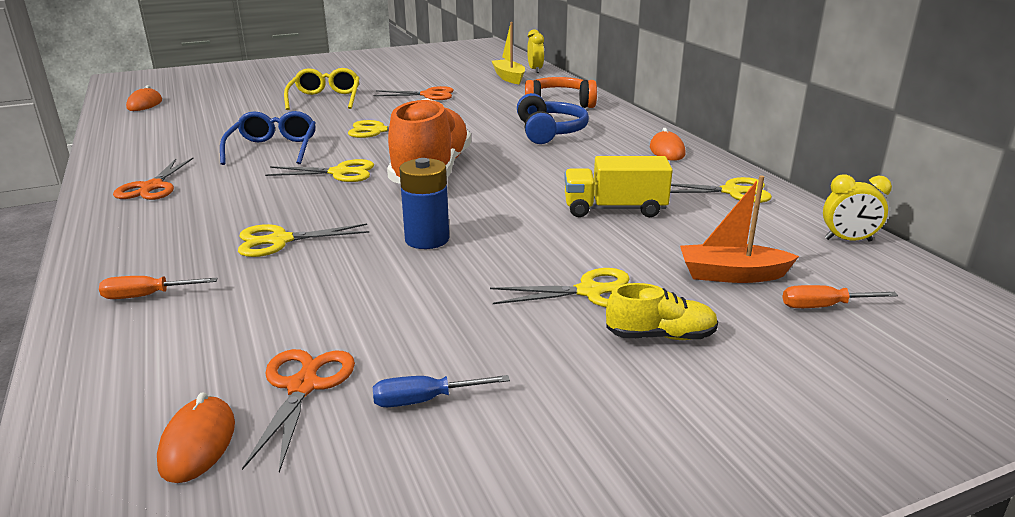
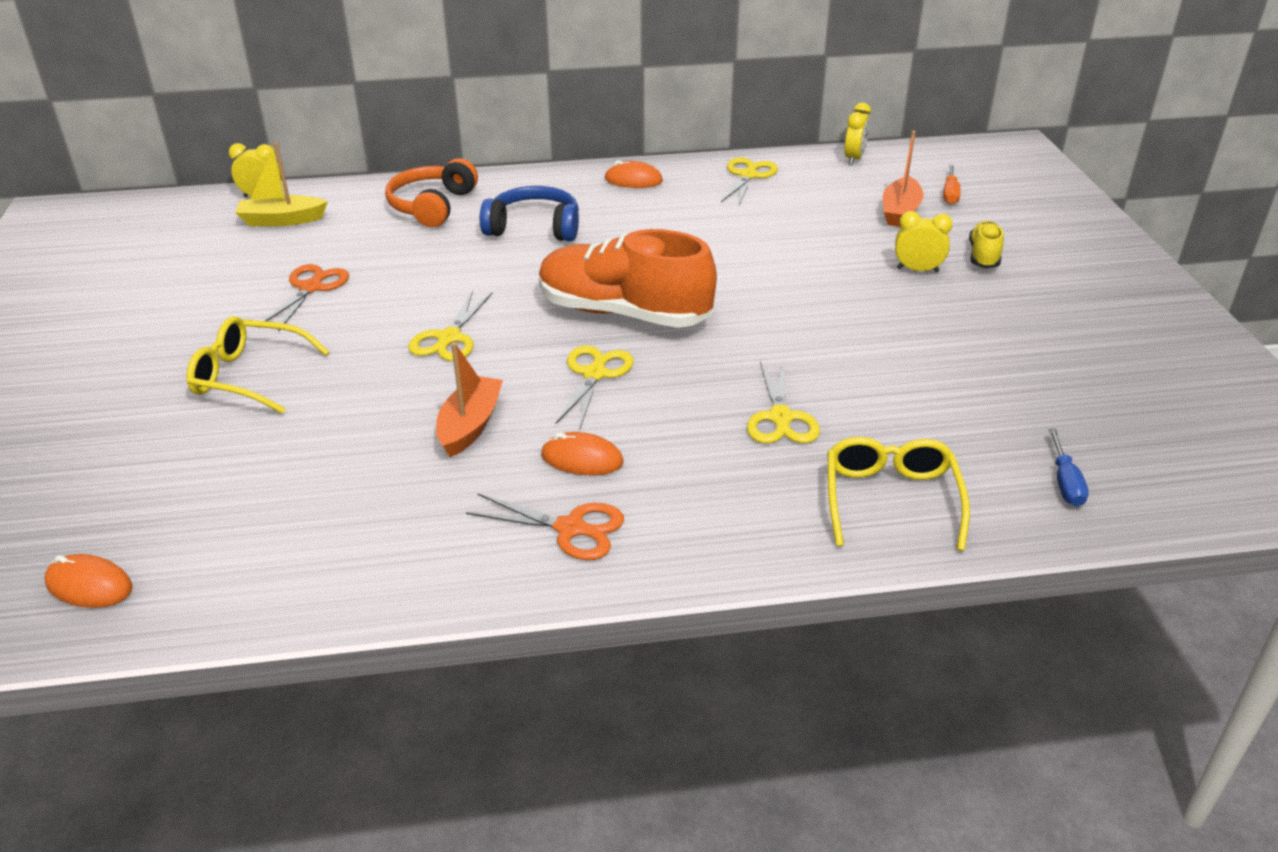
camera: 75 degrees left, 10 degrees up
orange screwdriver [99,276,218,299] -> yellow glasses [828,437,970,551]
orange mouse [157,392,235,483] -> orange mouse moved to [541,432,623,475]
blue glasses [220,111,316,165] -> orange boat [436,342,503,457]
orange scissors [242,349,355,473] -> none
blue screwdriver [373,375,510,407] -> blue screwdriver moved to [1049,428,1089,507]
blue battery [399,158,449,249] -> none
yellow scissors [490,268,630,307] -> yellow clock [895,211,953,273]
yellow truck [564,156,673,217] -> none

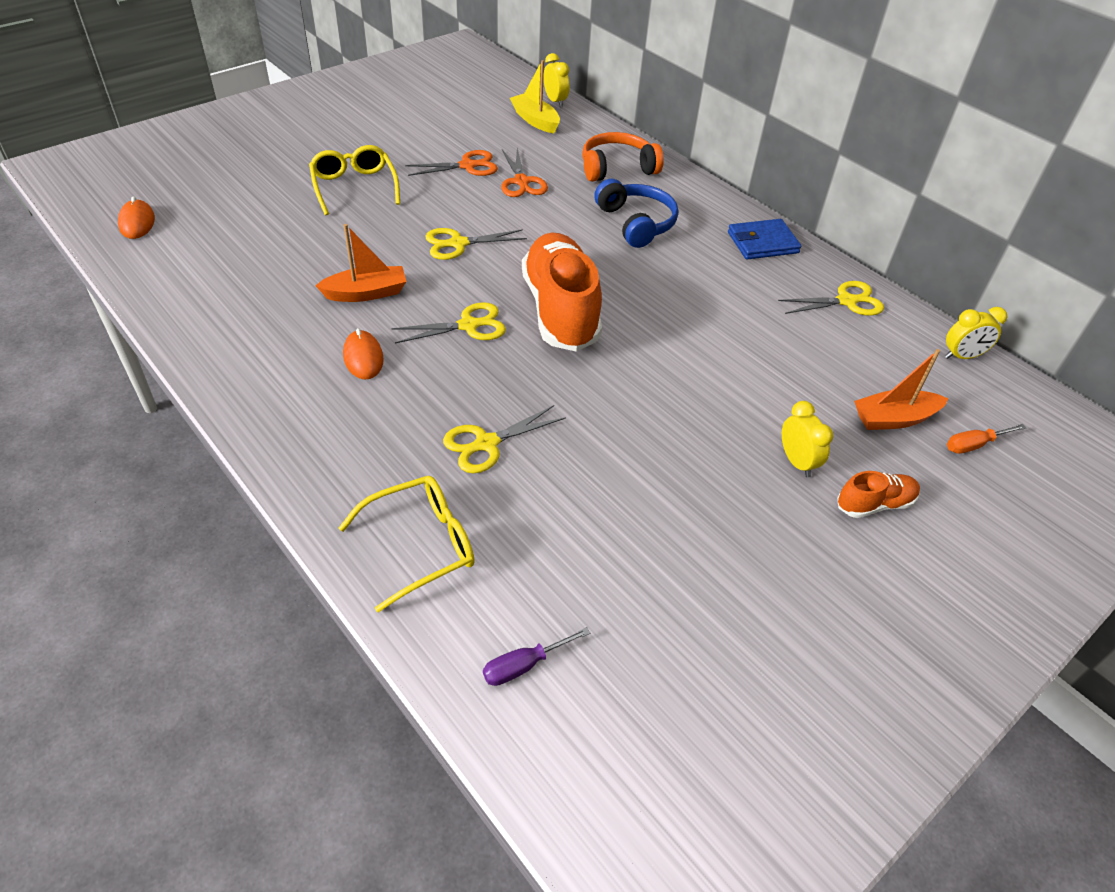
camera: 55 degrees right, 10 degrees up
orange scissors [466,493,624,560] -> orange scissors moved to [501,148,548,197]
orange mouse [604,160,663,188] -> blue wallet [728,219,801,259]
yellow shoe [969,221,1004,269] -> orange shoe [837,471,920,518]
blue screwdriver [1049,428,1089,507] -> purple screwdriver [483,627,590,686]

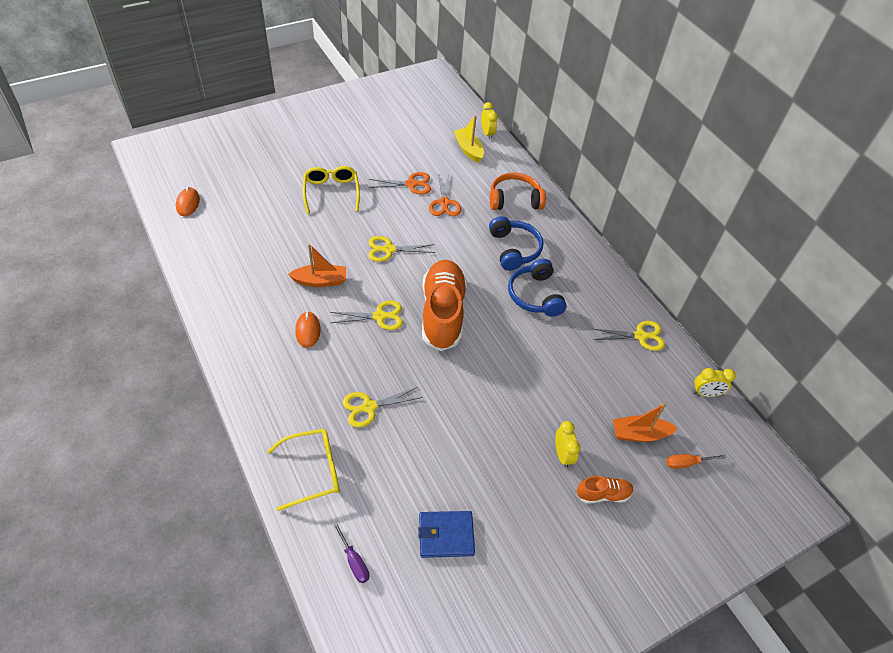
camera: 10 degrees right, 5 degrees up
purple screwdriver [483,627,590,686] -> purple screwdriver turned 105 degrees counterclockwise [333,521,369,583]
blue wallet [728,219,801,259] -> blue wallet moved to [418,511,475,558]
none -> blue headphones [508,259,567,317]

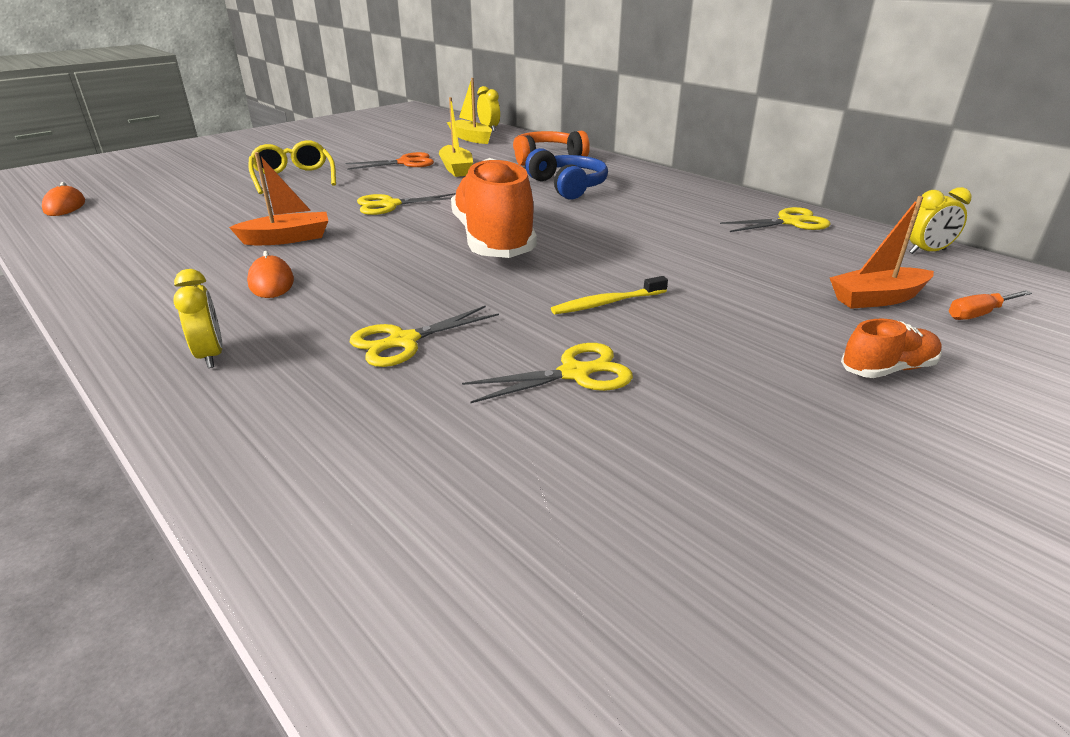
camera: 10 degrees left, 20 degrees down
yellow glasses [267,429,339,511] -> none
yellow scissors [330,300,403,330] -> yellow scissors moved to [462,343,633,403]
purple screwdriver [333,521,369,583] -> none
blue wallet [418,511,475,558] -> none
orange scissors [429,173,461,216] -> yellow boat [439,97,473,177]
blue headphones [508,259,567,317] -> none
yellow clock [555,421,581,468] -> yellow clock moved to [173,269,223,368]
none -> yellow toothbrush [551,276,668,314]

